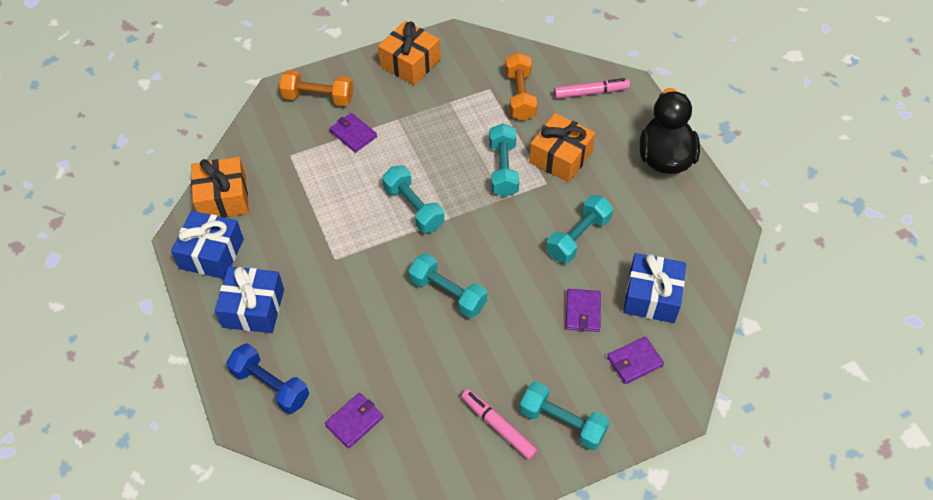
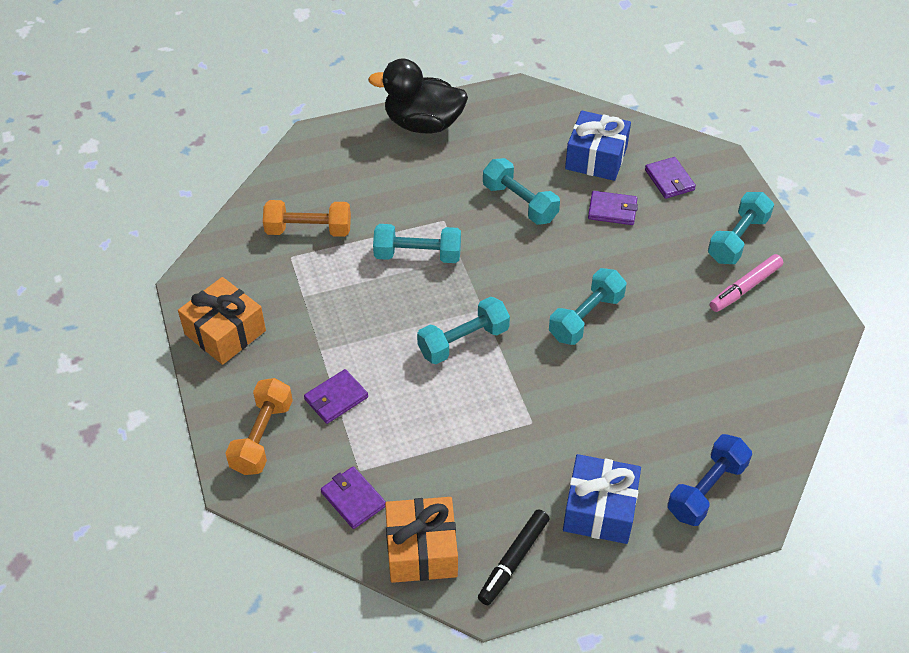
camera: 85 degrees left, 5 degrees down
blue gift [171,211,244,279] -> black marker [478,509,549,605]
purple wallet [325,393,383,449] -> purple wallet moved to [321,466,386,529]
orange gift [529,113,595,183] -> none
pink marker [554,78,630,99] -> none

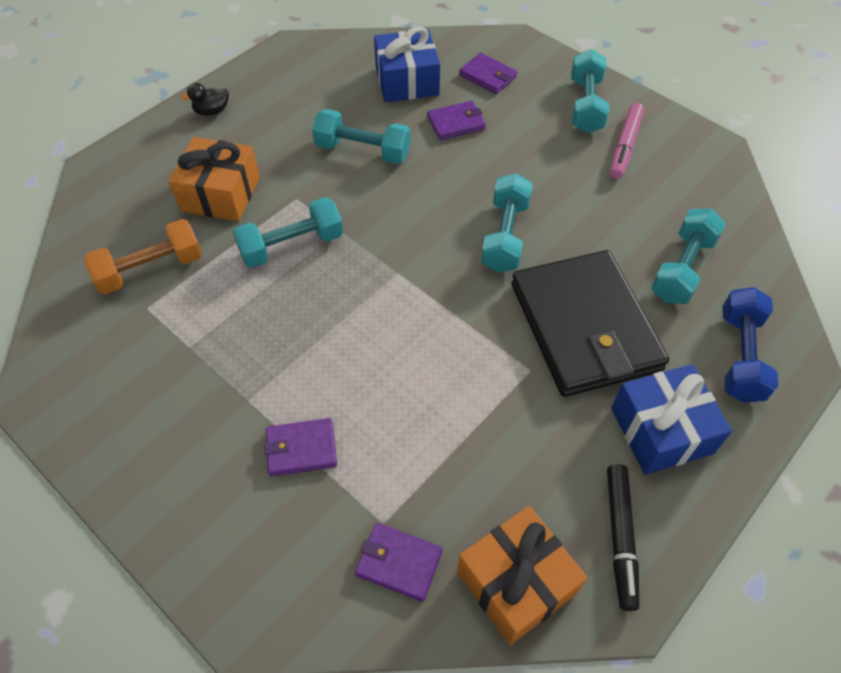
camera: 30 degrees left, 5 degrees up
orange gift [178,277,266,365] -> orange gift moved to [169,137,260,221]
orange dumbbell [226,378,293,475] -> none
purple wallet [304,369,368,424] -> purple wallet turned 60 degrees clockwise [264,418,337,476]
black duck [368,59,468,134] -> black duck [181,83,229,116], size x0.41
turquoise dumbbell [417,297,510,364] -> turquoise dumbbell moved to [651,208,726,304]
none -> black wallet [511,250,669,397]

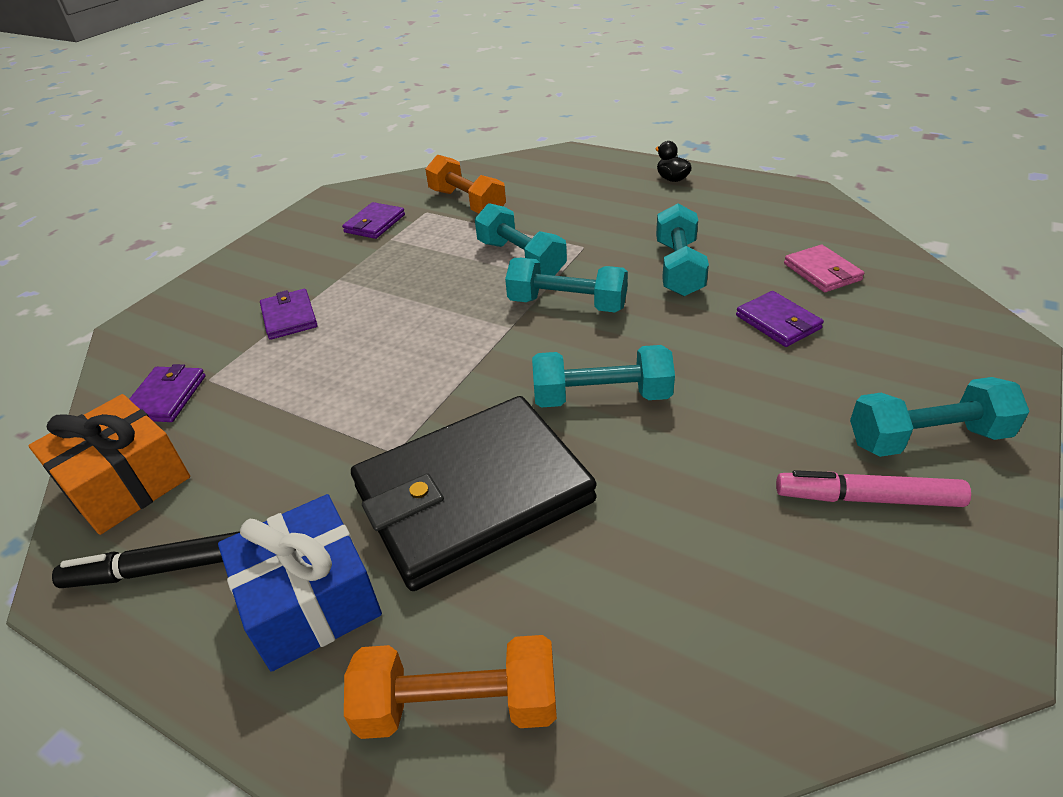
camera: 80 degrees right, 15 degrees down
orange gift [169,137,260,221] -> none
blue gift [374,26,440,102] -> pink wallet [784,245,864,292]
purple wallet [459,53,517,94] -> purple wallet moved to [342,202,405,239]
turquoise dumbbell [651,208,726,304] -> turquoise dumbbell moved to [505,258,628,312]
blue dumbbell [722,287,778,403] -> orange dumbbell [344,635,557,739]

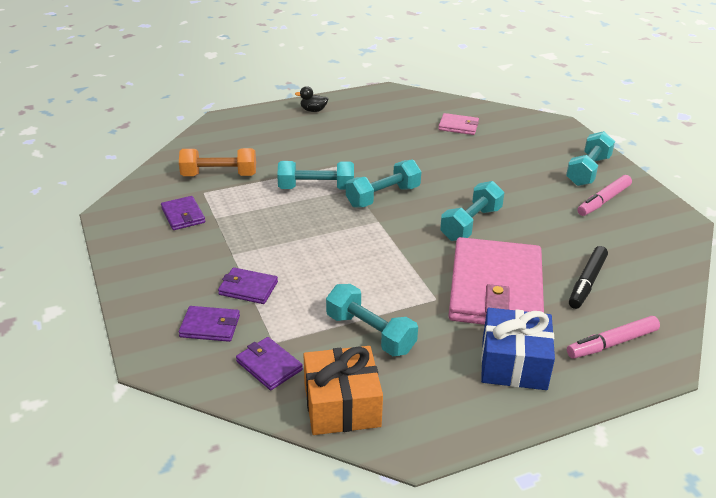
camera: 55 degrees left, 5 degrees down
black marker [52,531,240,588] -> black marker moved to [569,246,608,309]
orange dumbbell [344,635,557,739] -> pink marker [567,316,660,359]
black wallet [351,396,597,591] -> pink wallet [448,237,544,325]
turquoise dumbbell [656,203,709,296] -> turquoise dumbbell moved to [326,284,418,356]
purple wallet [736,291,824,347] -> purple wallet moved to [179,306,240,342]

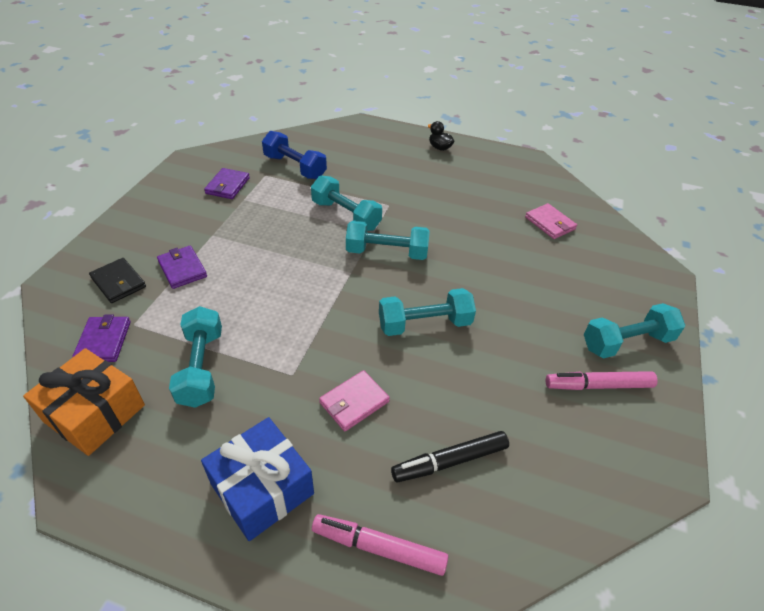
camera: 40 degrees right, 10 degrees up
orange dumbbell [179,148,256,176] -> blue dumbbell [262,131,327,179]
purple wallet [179,306,240,342] -> black wallet [89,258,146,303]
pink wallet [448,237,544,325] -> pink wallet [319,370,390,431], size x0.42

